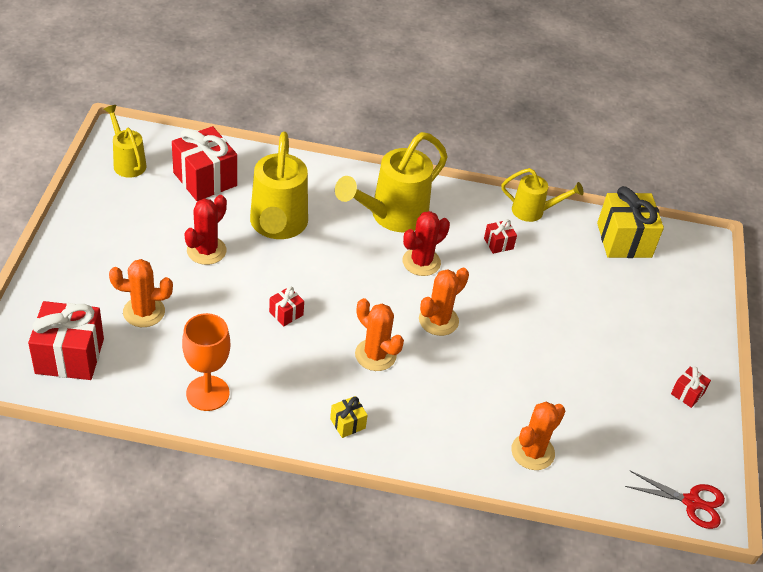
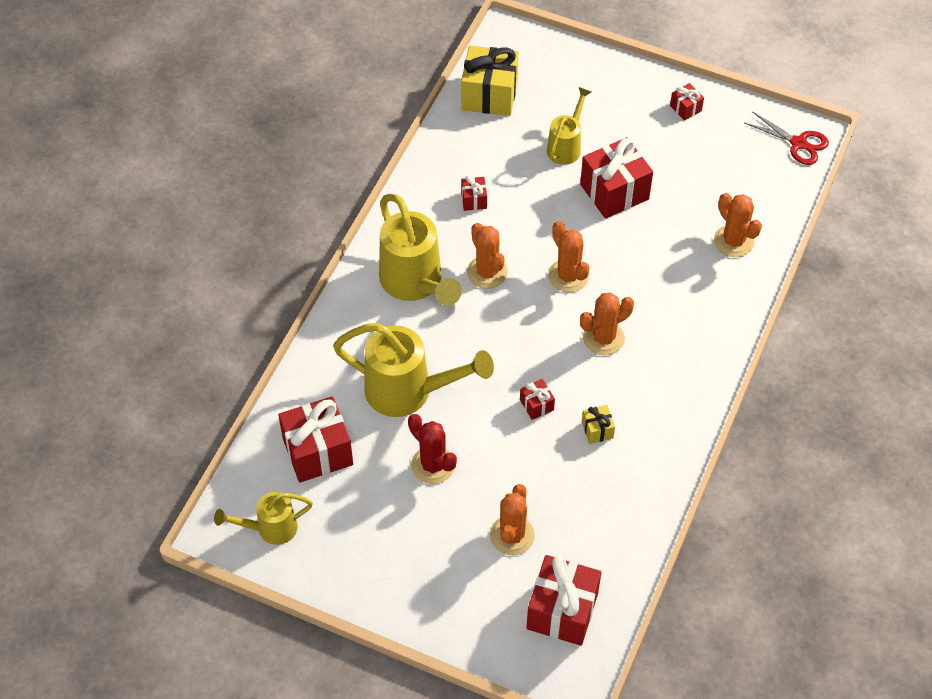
camera: 70 degrees left, 10 degrees up
orange goblet [182,313,230,411] -> none
yellow gift [330,396,368,438] -> yellow gift moved to [582,405,615,444]
red cactus [402,211,450,276] -> orange cactus [467,223,508,289]
yellow watering can [501,168,584,222] -> yellow watering can moved to [547,87,591,165]
red scissors [625,470,725,529] -> red scissors turned 90 degrees clockwise [745,111,829,165]
none -> red gift [580,137,653,219]

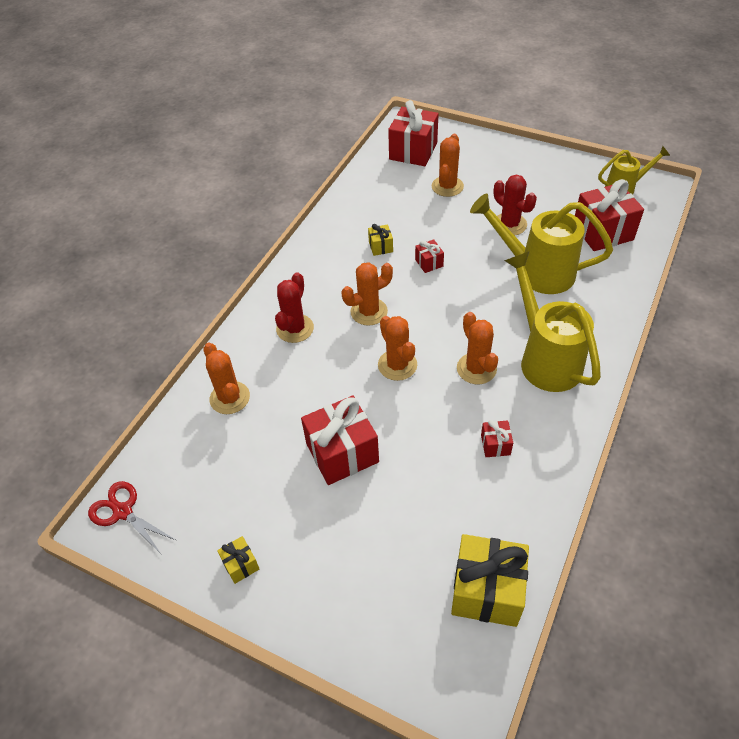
camera: 175 degrees left, 5 degrees down
yellow watering can [547,87,591,165] -> none
red gift [670,83,704,121] -> yellow gift [217,536,259,584]
none -> red cactus [275,272,314,343]

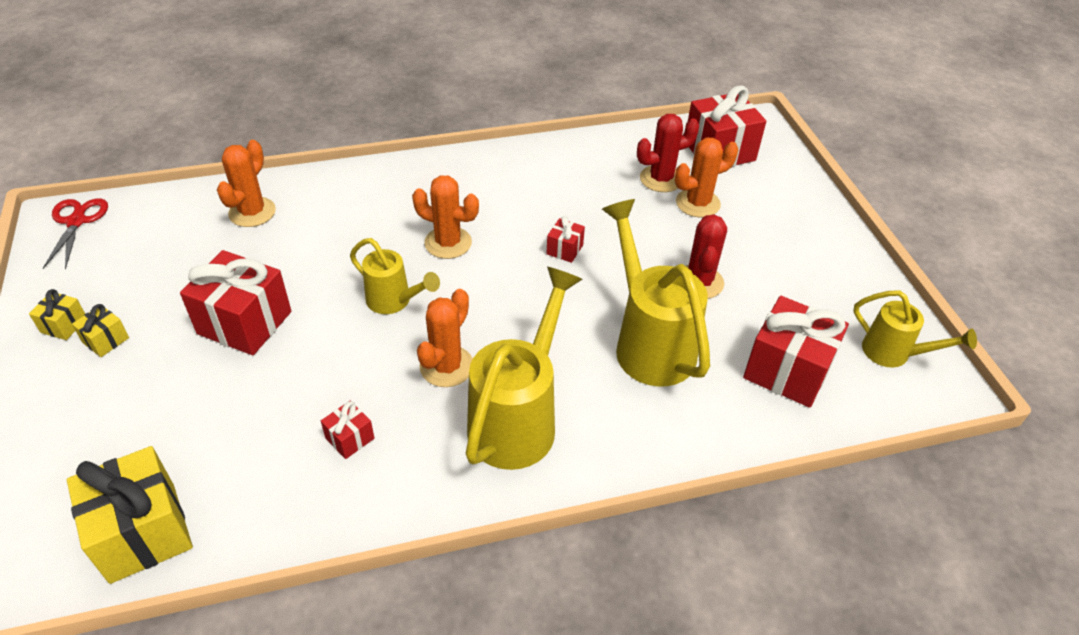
camera: 45 degrees right, 5 degrees down
red cactus [275,272,314,343] -> red cactus moved to [637,114,699,192]
yellow gift [368,224,393,256] -> yellow gift moved to [72,304,129,357]
orange cactus [378,316,417,381] -> yellow watering can [350,238,440,314]

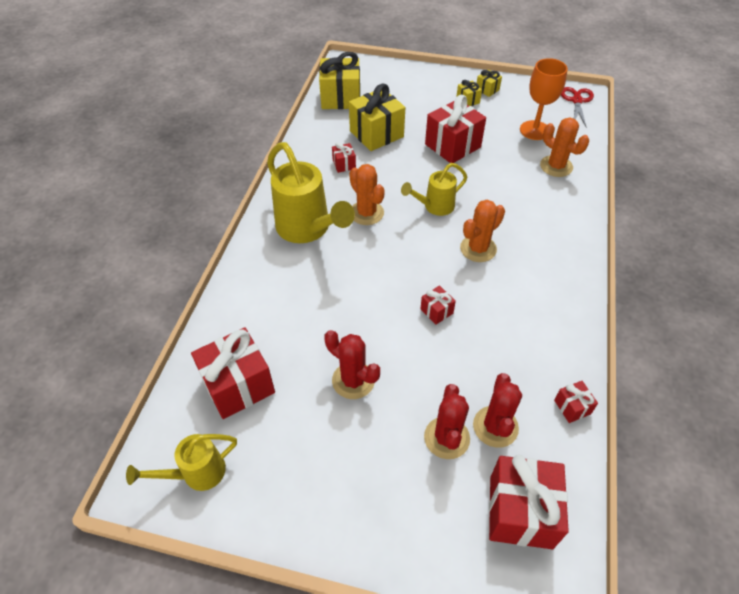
camera: 120 degrees right, 5 degrees up
red scissors [42,198,108,270] -> red scissors turned 105 degrees counterclockwise [561,87,594,126]
yellow watering can [602,199,710,387] -> none
orange cactus [675,138,738,217] -> red cactus [424,384,470,459]
none -> yellow gift [349,84,405,151]
none -> orange goblet [520,58,568,140]
none -> red gift [554,381,598,423]

